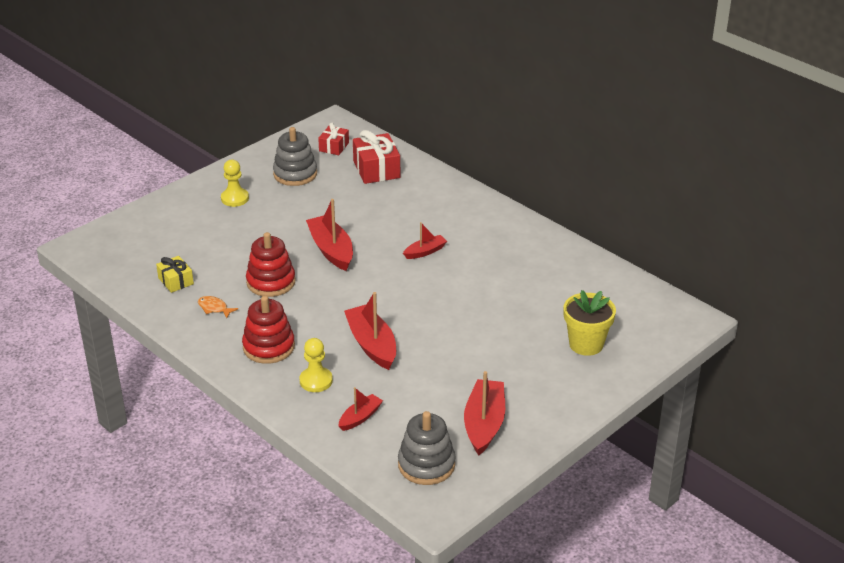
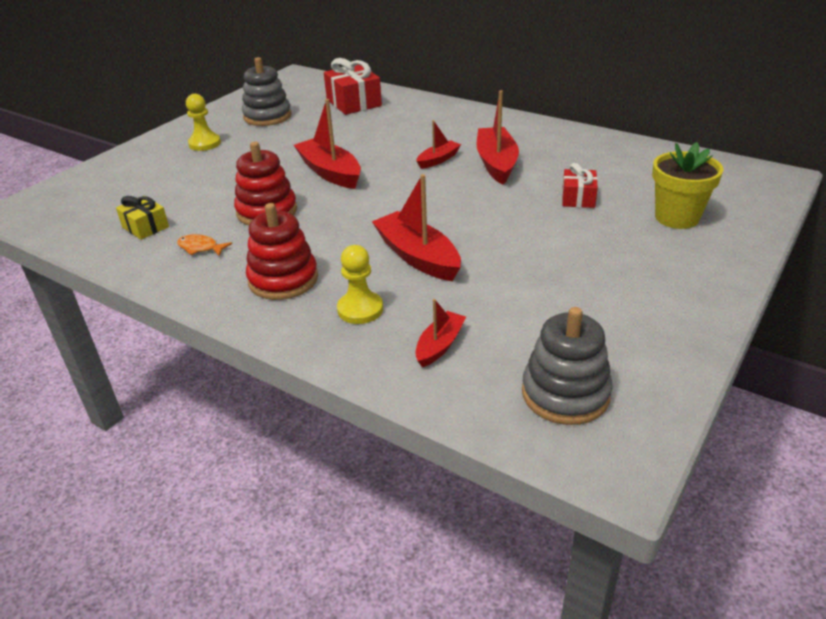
camera: 10 degrees left, 0 degrees up
red gift [318,123,349,155] -> red gift moved to [562,163,598,208]
red boat [464,371,505,455] -> red boat moved to [476,90,519,185]

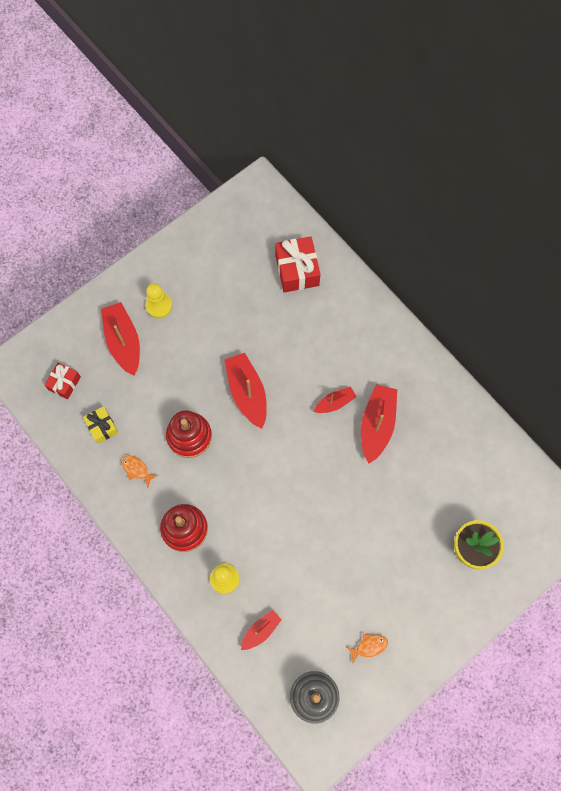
camera: 15 degrees right, 35 degrees up
grey stacking toy [242,57,291,126] -> none
red boat [372,174,461,281] -> red boat moved to [101,302,140,376]
red gift [562,163,598,208] -> red gift moved to [44,363,81,399]
none -> orange fish [347,634,388,663]

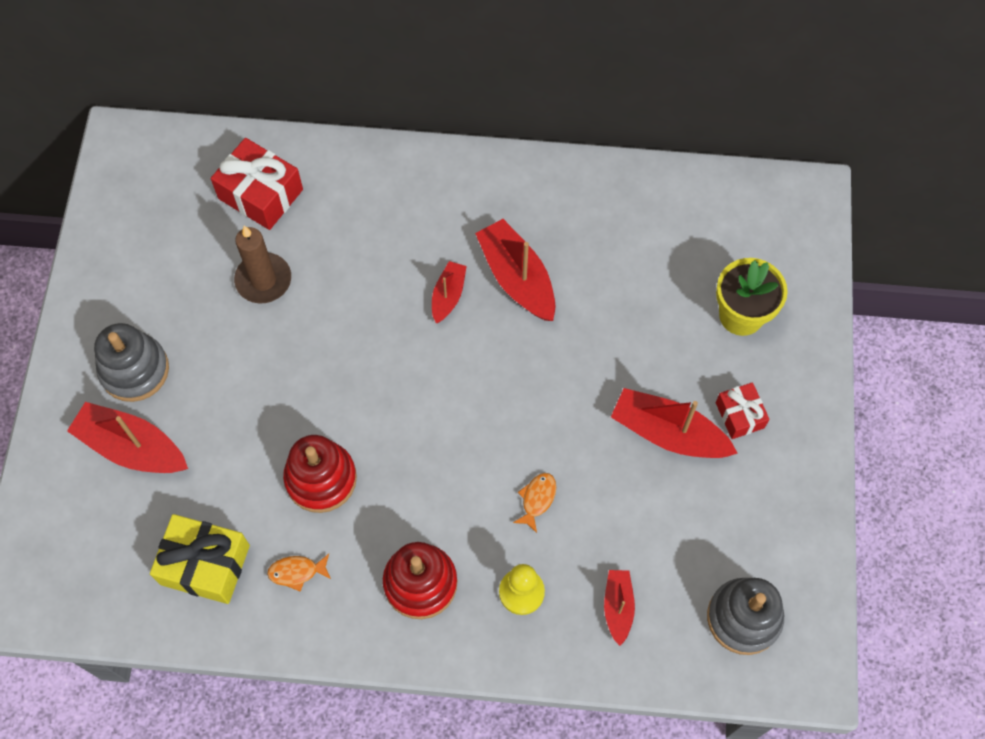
camera: 45 degrees left, 5 degrees down
red gift [44,363,81,399] -> red gift moved to [716,382,770,439]
yellow gift [83,406,119,444] -> yellow gift [150,514,250,604], size x1.67
yellow pawn [145,283,172,318] -> grey stacking toy [94,323,169,402]
red boat [225,353,267,429] -> red boat moved to [611,388,738,458]
orange fish [347,634,388,663] -> orange fish moved to [513,473,556,533]
none -> brown candle [234,226,291,303]

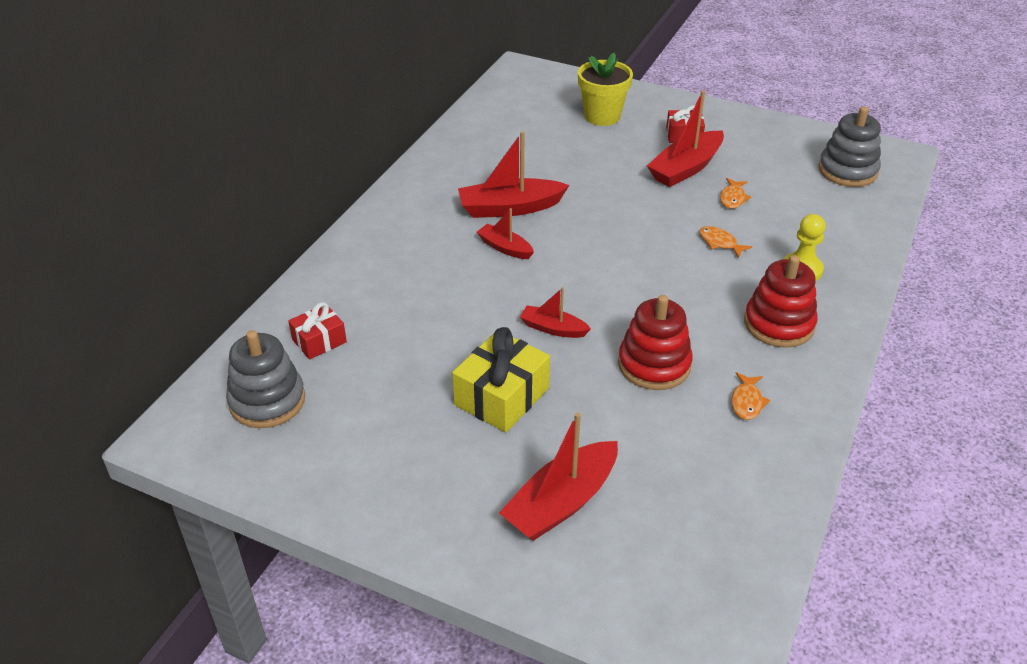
camera: 70 degrees left, 25 degrees down
grey stacking toy [94,323,169,402] -> grey stacking toy moved to [226,330,305,428]
yellow gift [150,514,250,604] -> yellow gift moved to [452,327,550,432]
red gift [211,138,303,230] -> red gift [288,302,347,360], size x0.60
brown candle [234,226,291,303] -> none
red boat [604,570,635,646] -> red boat moved to [520,287,591,338]
none -> orange fish [720,178,751,209]

